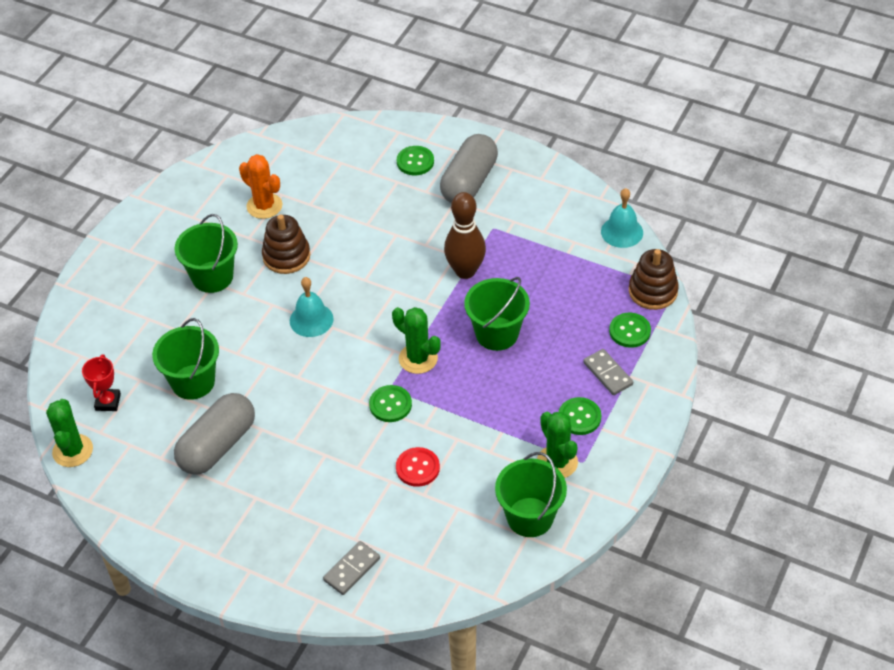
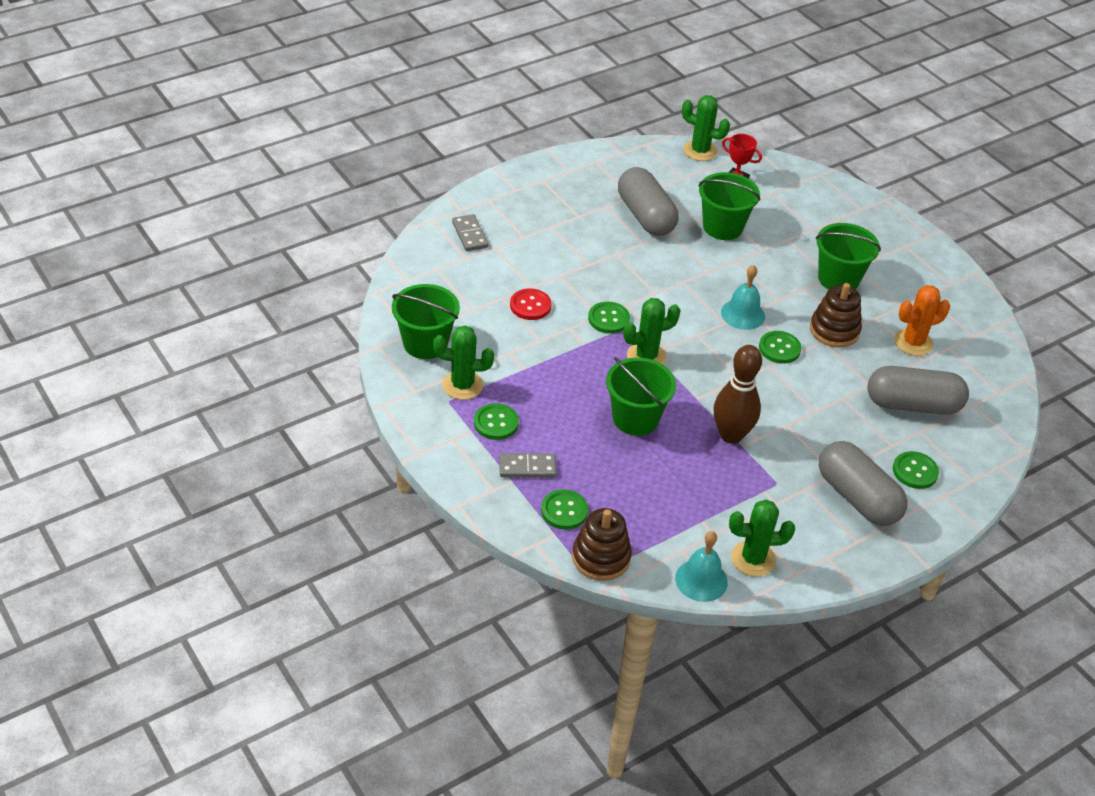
camera: 115 degrees right, 5 degrees down
none -> green cactus [729,499,795,577]
none -> green button [759,331,802,364]
none -> grey capsule [868,366,969,415]

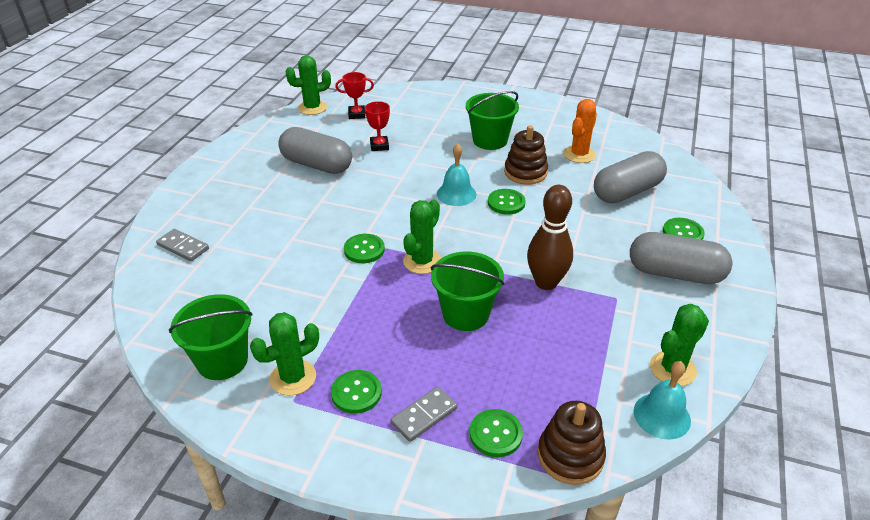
camera: 35 degrees left, 5 degrees down
red button [510,288,552,320] -> none
green bucket [699,172,760,240] -> red trophy [365,101,390,151]

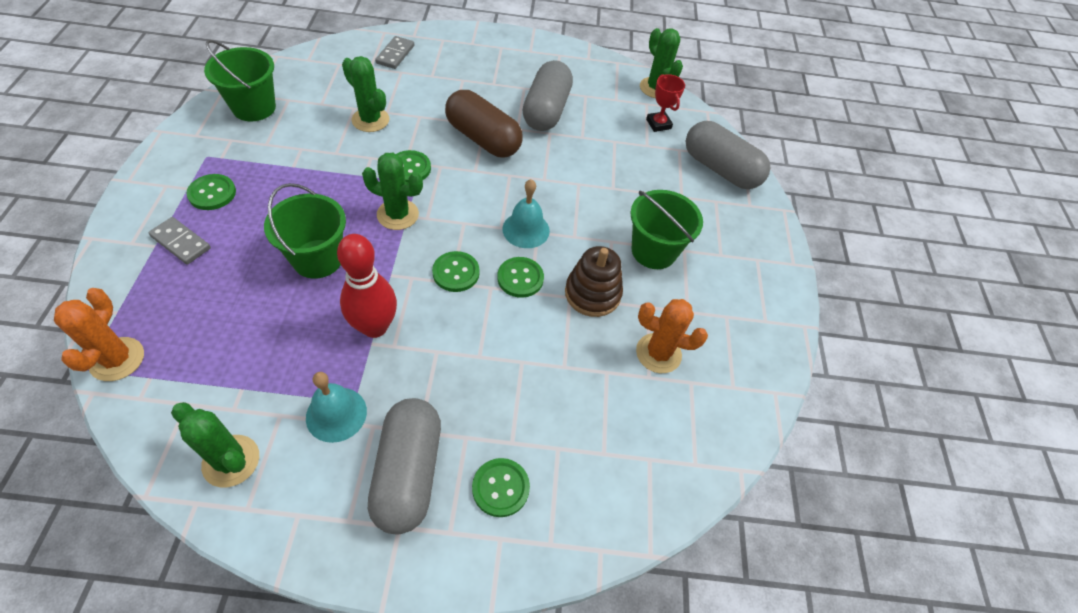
camera: 70 degrees right, 15 degrees up
green cactus [250,312,319,396] -> green cactus moved to [342,56,389,132]
red trophy [365,101,390,151] -> none
green button [470,409,523,457] -> green button moved to [432,251,480,292]
brown bowling pin [527,185,573,290] -> red bowling pin [337,234,397,338]
brown stacking toy [538,401,606,485] -> orange cactus [54,288,144,381]
grey capsule [594,151,667,203] -> grey capsule moved to [686,121,771,189]
turquoise bell [634,361,691,440] -> turquoise bell moved to [306,372,367,443]
none -> brown capsule [445,90,523,158]

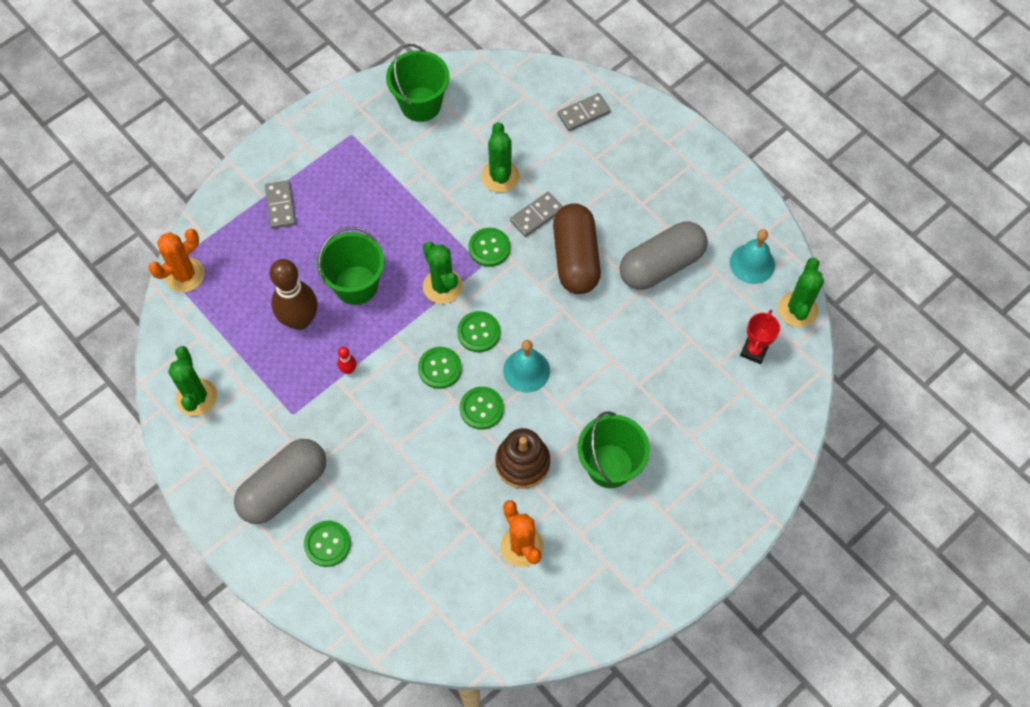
camera: 50 degrees right, 10 degrees up
green button [186,174,236,210] -> green button moved to [457,311,500,352]
turquoise bell [306,372,367,443] -> turquoise bell moved to [730,229,775,284]
red bowling pin [337,234,397,338] -> red bowling pin [338,347,357,374], size x0.42
grey capsule [686,121,771,189] -> none
none -> brown bowling pin [270,259,318,330]
none -> grey domino [510,192,563,237]

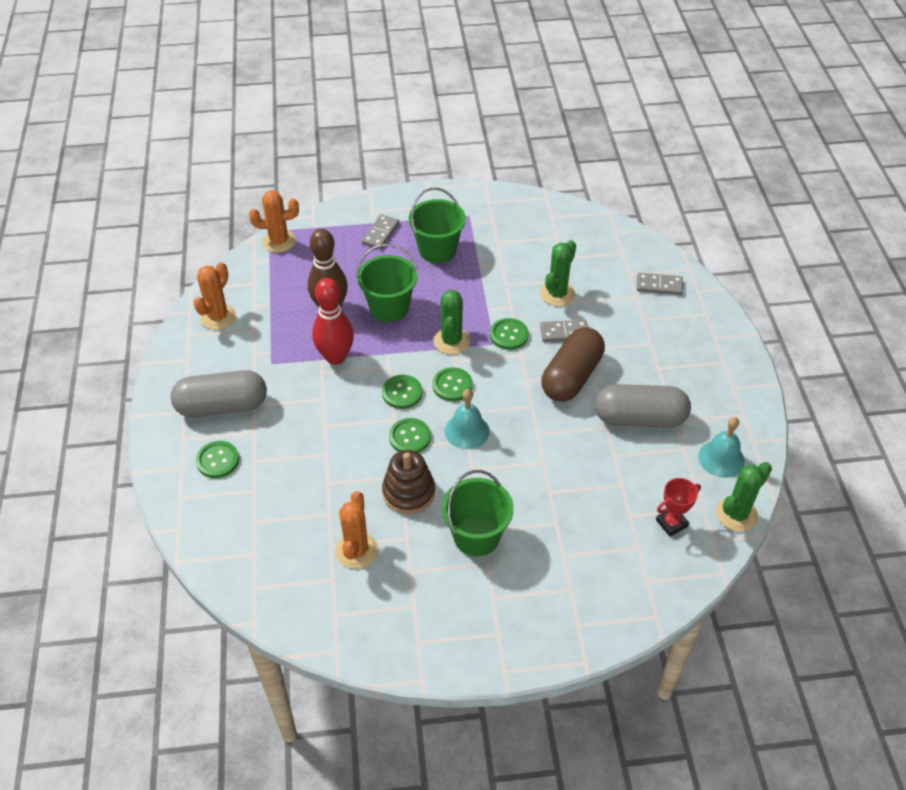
camera: 35 degrees right, 15 degrees down
green cactus [168,346,217,416] -> orange cactus [193,262,236,330]
red bowling pin [338,347,357,374] -> red bowling pin [312,278,354,365], size x2.40
green bucket [386,44,450,122] -> green bucket moved to [409,188,466,263]

